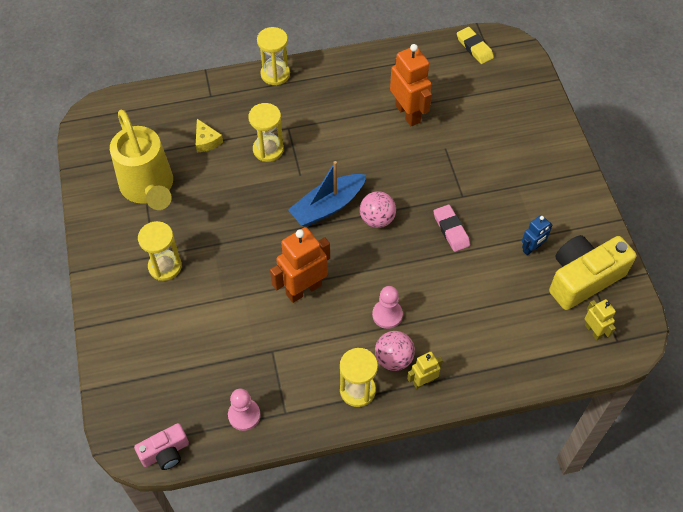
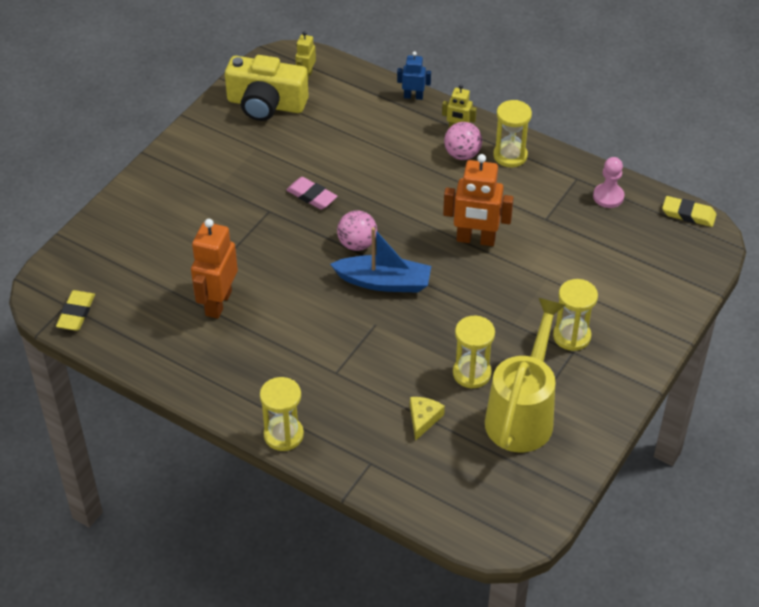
camera: 135 degrees left, 10 degrees down
pink camera [134,423,189,470] -> yellow eraser [662,196,717,227]
yellow hourglass [248,103,284,162] -> yellow hourglass moved to [453,316,495,389]
pink pawn [372,286,403,329] -> none
pink eraser [434,205,470,252] -> pink eraser turned 75 degrees counterclockwise [286,177,337,210]
blue robot [522,215,552,255] -> blue robot moved to [397,51,431,100]

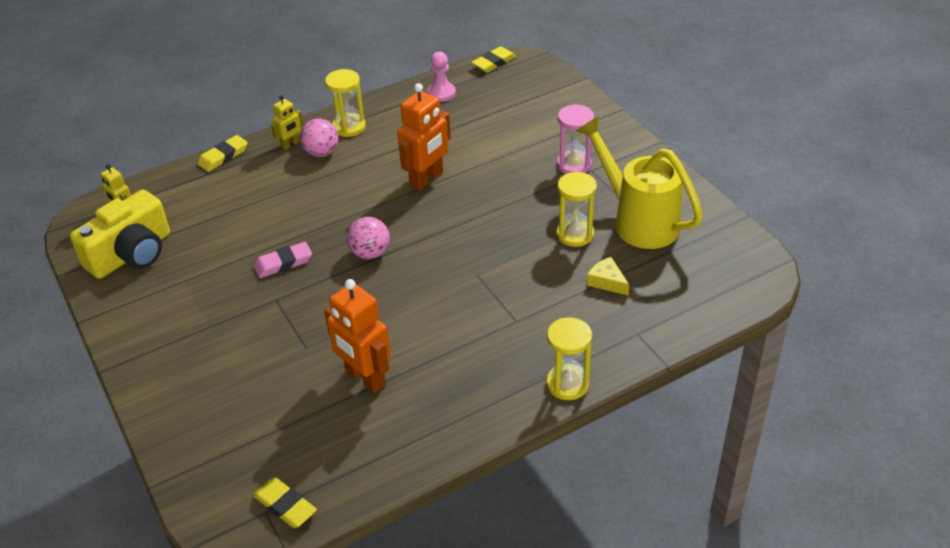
camera: 60 degrees left, 5 degrees down
blue boat [330,227,431,293] -> none
blue robot [397,51,431,100] -> yellow eraser [198,135,248,172]
yellow hourglass [553,279,598,351] -> pink hourglass [557,104,594,174]

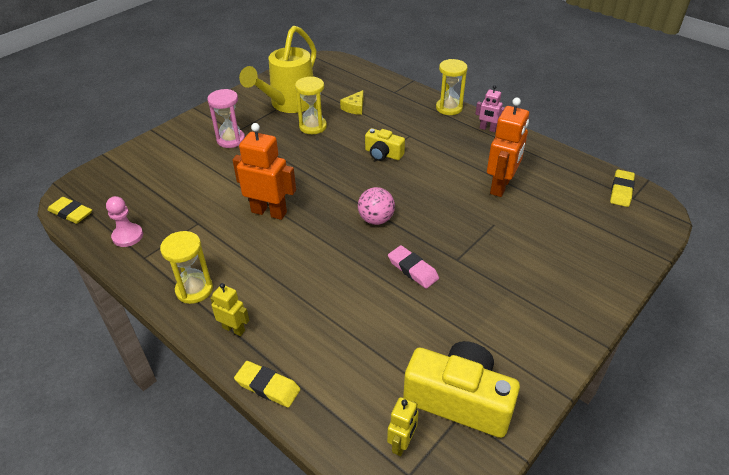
camera: 110 degrees left, 0 degrees up
pink ball [300,118,339,157] -> none
none -> yellow camera [365,128,405,161]
none -> pink robot [475,85,505,132]

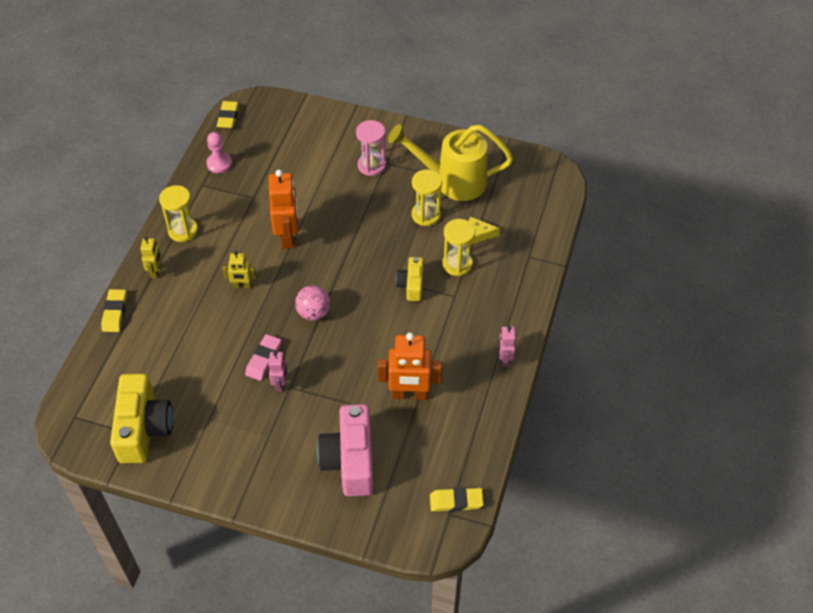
camera: 65 degrees right, 10 degrees up
yellow robot [387,397,419,456] -> yellow robot moved to [222,251,256,288]
yellow hourglass [436,59,468,115] -> yellow hourglass moved to [442,219,475,276]
none -> pink robot [269,351,287,392]
none -> pink camera [317,404,374,497]

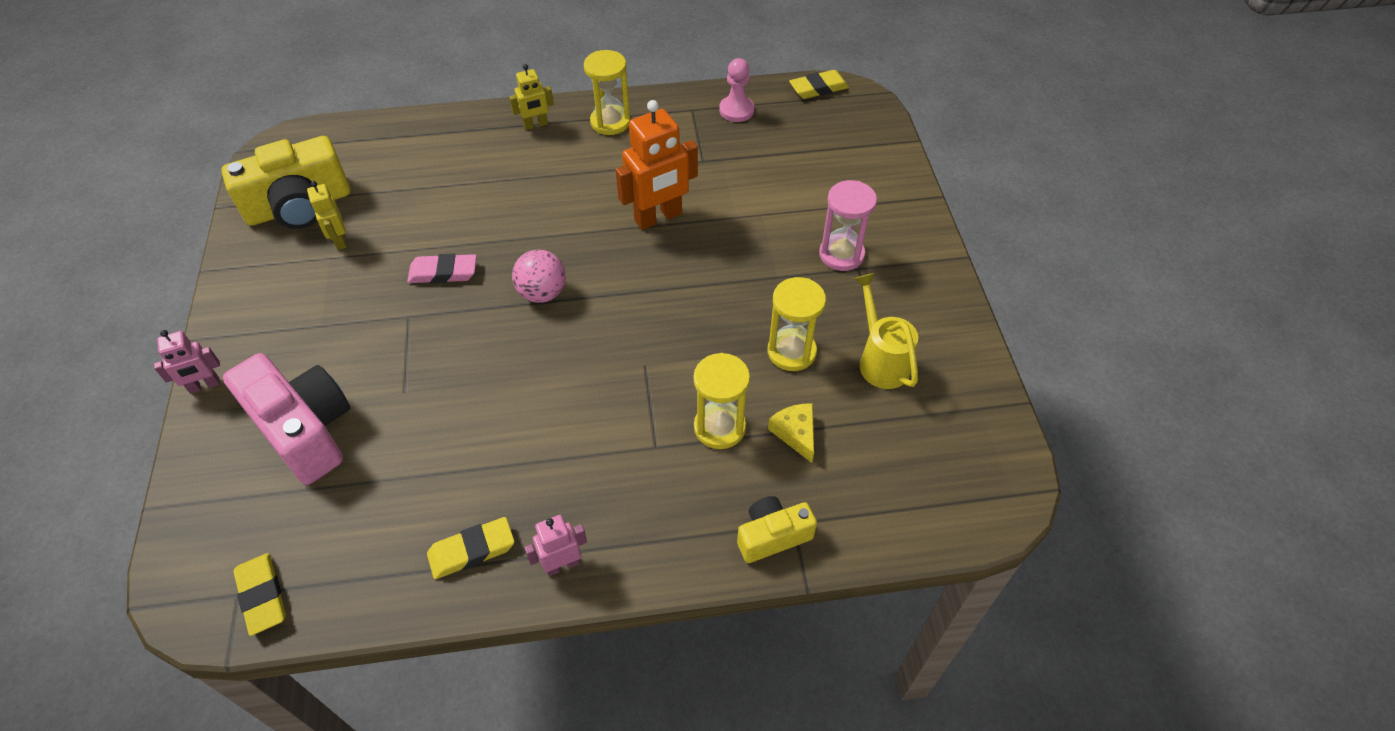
camera: 65 degrees right, 0 degrees up
yellow eraser [101,289,127,332] -> yellow eraser moved to [427,517,515,579]
yellow robot [222,251,256,288] -> yellow robot moved to [307,181,347,250]
pink robot [269,351,287,392] -> pink robot moved to [154,330,220,394]
pink camera [317,404,374,497] -> pink camera turned 75 degrees clockwise [223,353,350,485]
orange robot [378,332,442,400] -> none
yellow watering can [388,124,513,201] -> yellow watering can [854,273,918,389], size x0.60
yellow camera [396,257,424,301] -> yellow camera moved to [737,496,817,563]

